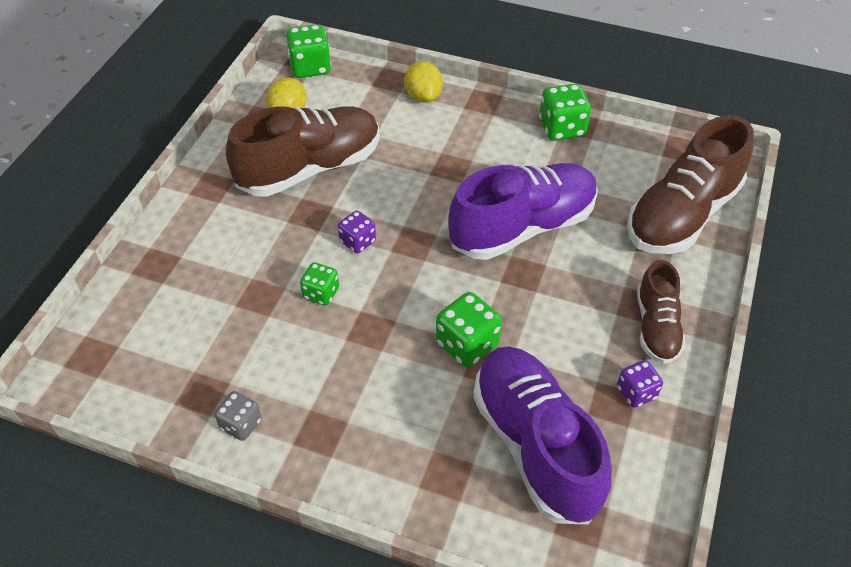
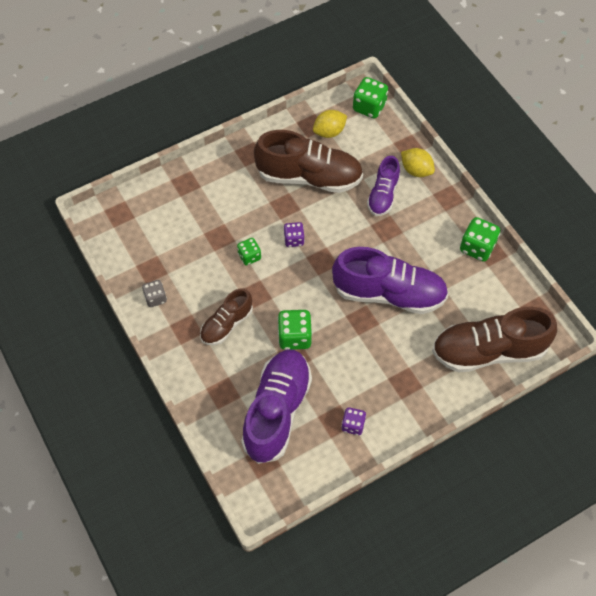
camera: 40 degrees right, 10 degrees up
yellow lemon [404,61,443,103] -> yellow lemon turned 75 degrees counterclockwise [401,148,435,177]
brown shoe [637,260,686,364] -> brown shoe moved to [200,288,253,345]
none -> purple shoe [367,156,400,216]

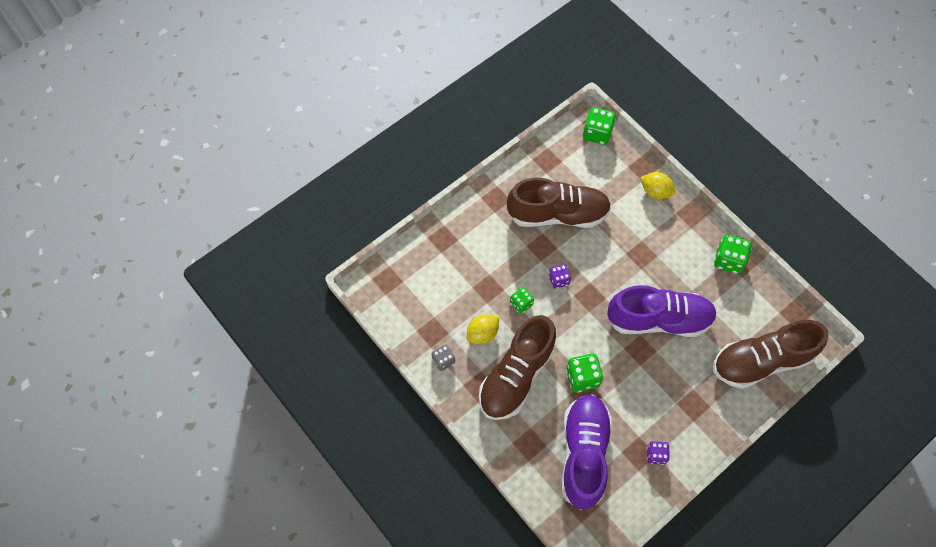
camera: 10 degrees left, 5 degrees up
brown shoe [200,288,253,345] -> brown shoe [479,315,556,420], size x1.77
yellow lemon [313,110,347,138] -> yellow lemon moved to [467,314,499,344]
purple shoe [367,156,400,216] -> none

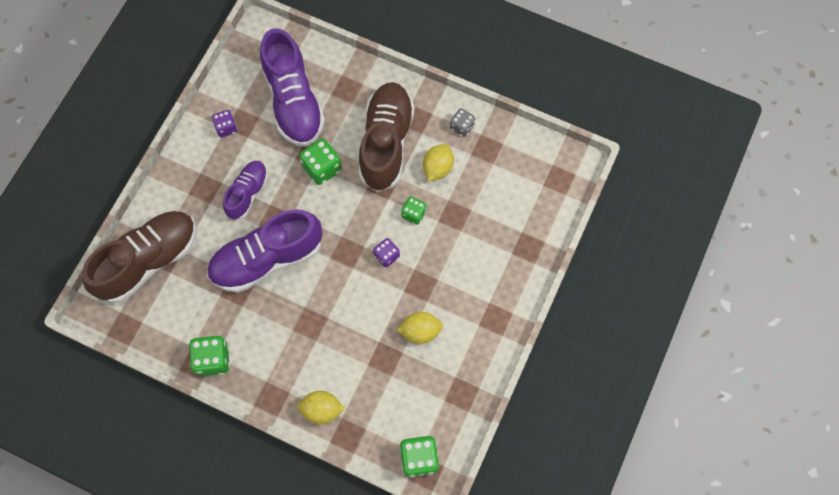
camera: 155 degrees right, 5 degrees up
brown shoe [507,178,611,228] -> yellow lemon [397,312,443,344]
none -> purple shoe [223,161,268,220]

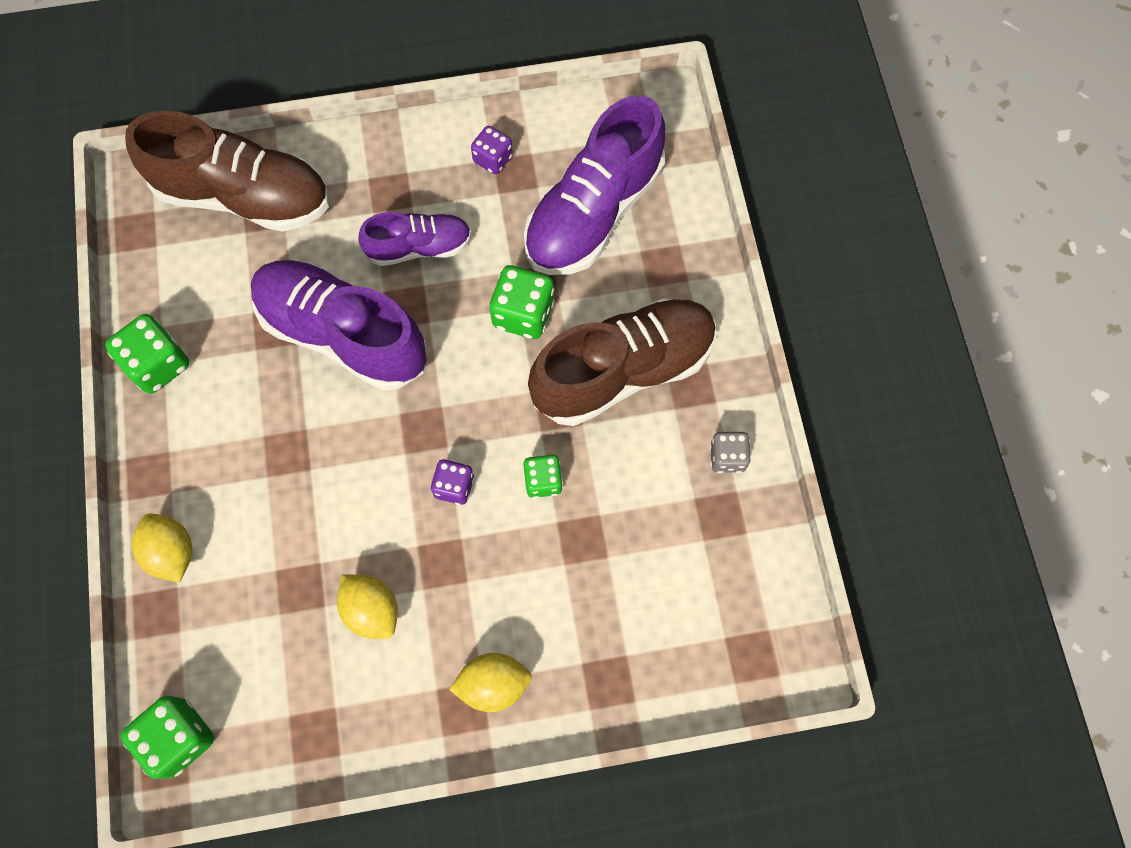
camera: 55 degrees right, 0 degrees up
yellow lemon [423,144,454,181] -> yellow lemon moved to [449,653,532,712]

